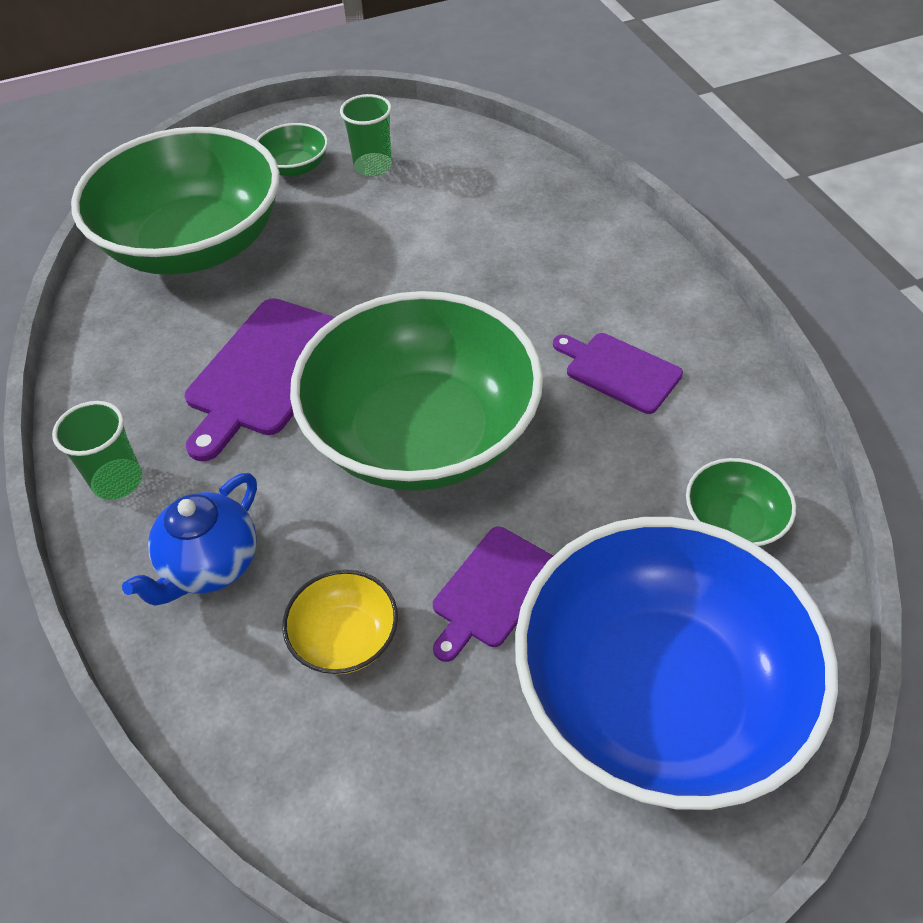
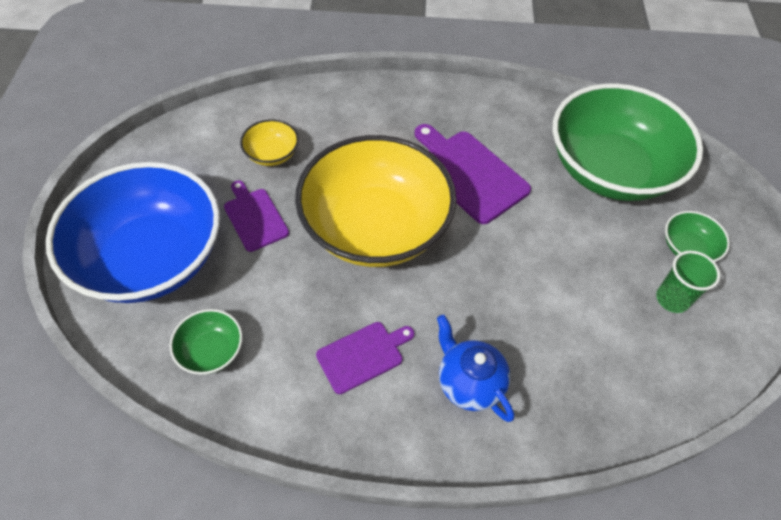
camera: 110 degrees right, 5 degrees up
green cup [52,401,142,500] -> none
blue teapot [122,473,257,606] -> blue teapot moved to [437,315,514,422]
green bowl [290,291,543,491] -> yellow bowl [295,135,456,267]

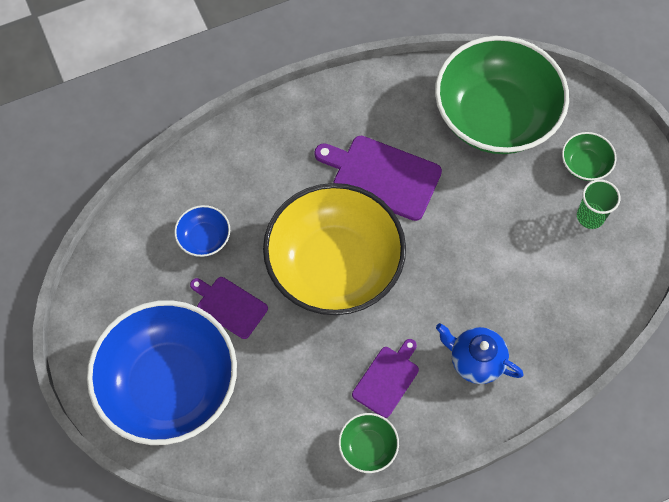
camera: 25 degrees left, 10 degrees up
green bowl [170,309,242,375] -> green bowl moved to [338,413,399,473]
yellow bowl [240,119,299,166] -> blue bowl [174,205,230,257]

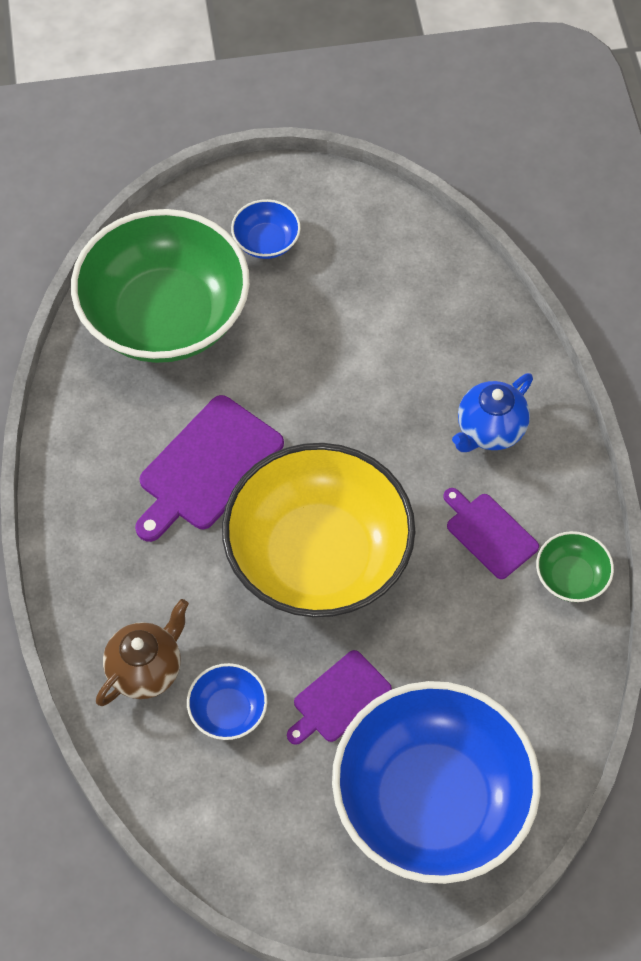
camera: 75 degrees left, 5 degrees down
green bowl [562,132,616,181] -> blue bowl [231,199,301,259]
green cup [577,179,620,229] -> none
none -> brown teapot [96,599,189,706]

